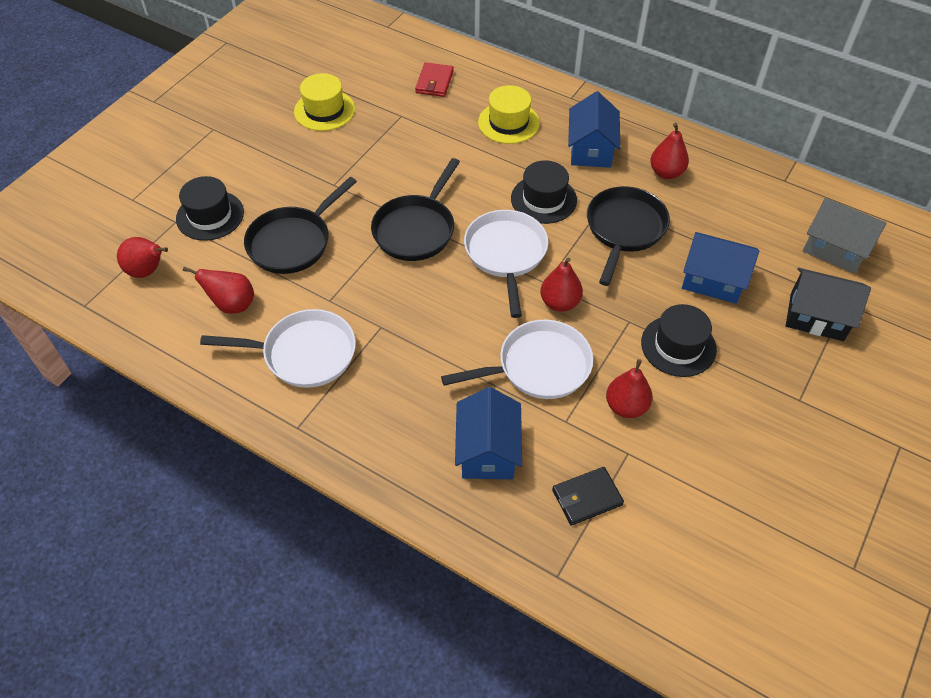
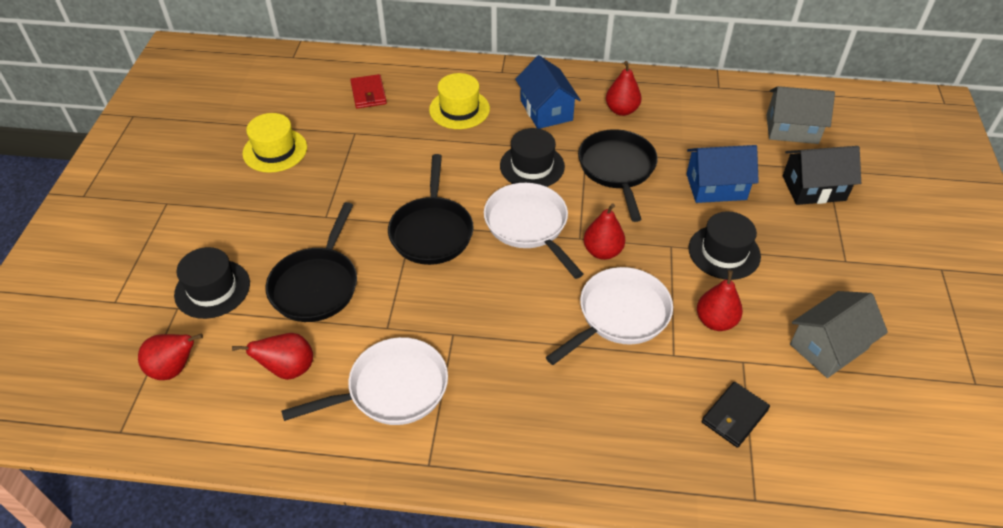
camera: 25 degrees left, 5 degrees down
blue house [455,387,522,479] -> none
none -> grey house [790,291,888,378]

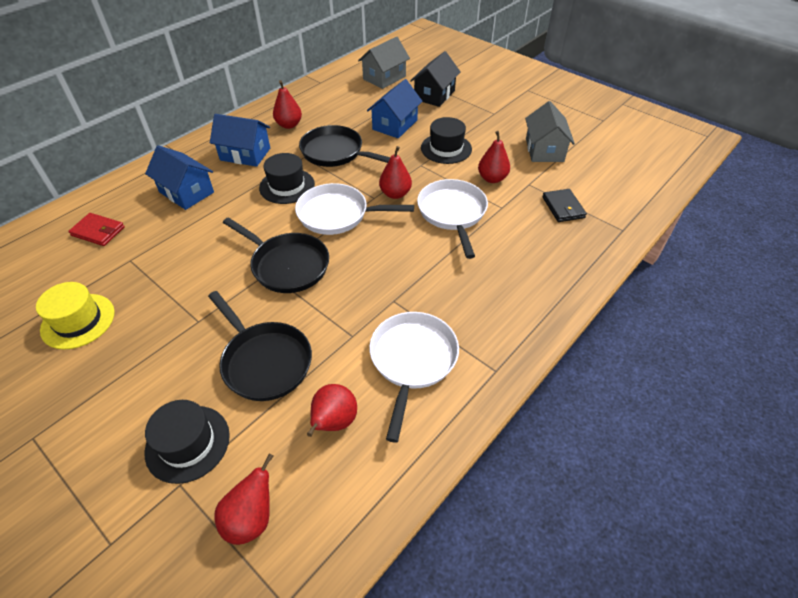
camera: 55 degrees left, 0 degrees up
yellow hat [429,73,490,129] -> blue house [145,145,214,210]

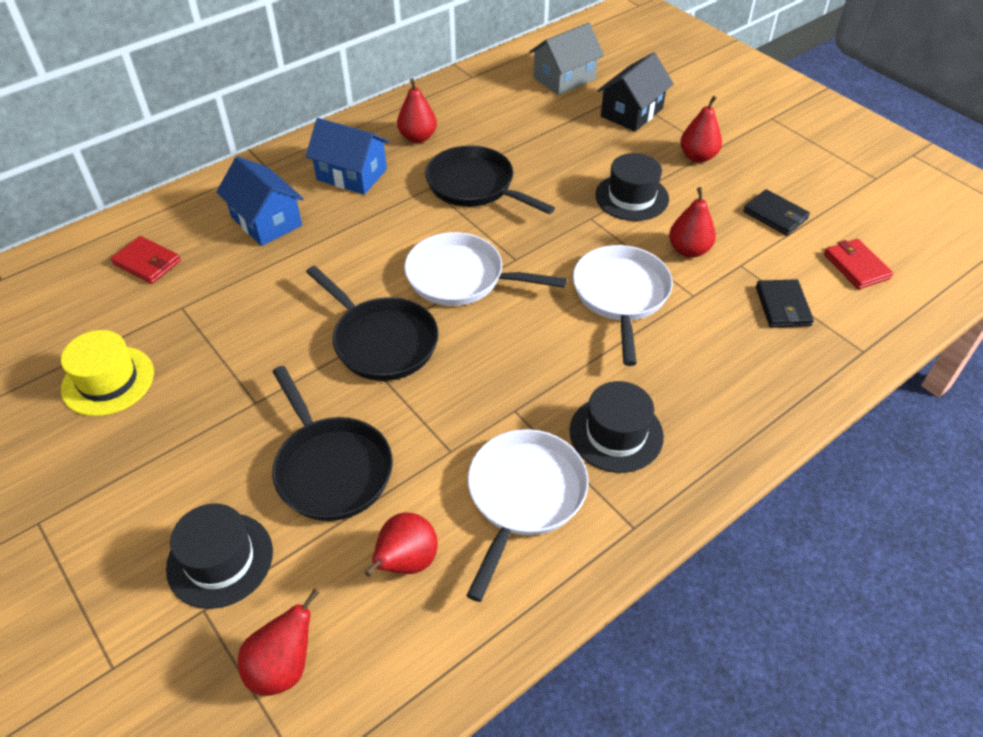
camera: 10 degrees right, 0 degrees up
black hat [259,153,315,204] -> black hat moved to [569,381,664,473]
blue house [367,79,423,138] -> none
red pear [379,146,412,199] -> red pear moved to [680,96,722,163]
grey house [525,101,575,162] -> black wallet [743,189,810,236]
none -> red wallet [824,239,893,289]

